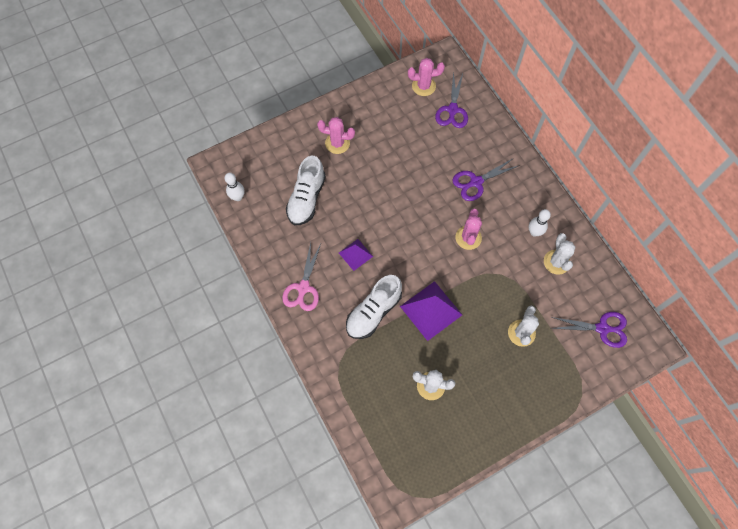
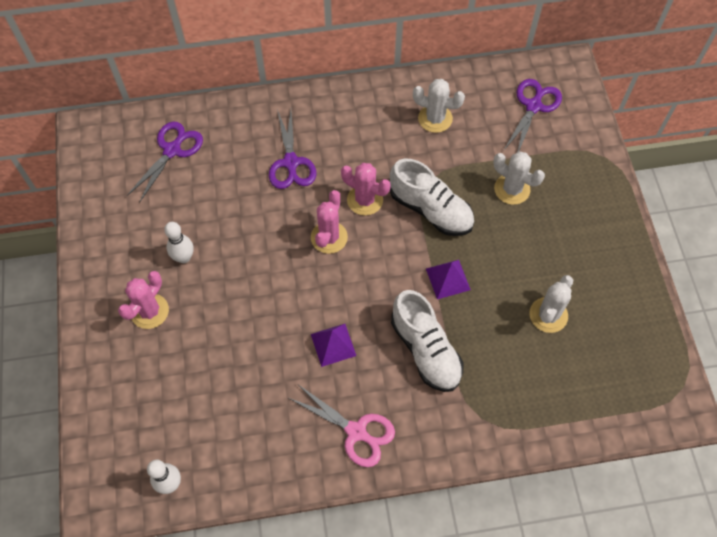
camera: 70 degrees left, 5 degrees down
white shoe [286,156,326,225] -> white shoe moved to [390,159,474,236]
purple pyramid [400,281,462,341] -> purple pyramid [426,260,471,299], size x0.57
pink cactus [408,58,445,96] -> pink cactus moved to [311,190,348,254]
purple scissors [435,71,468,128] -> purple scissors turned 90 degrees counterclockwise [127,121,203,203]
white bowling pin [529,209,551,237] -> white bowling pin moved to [164,222,194,263]

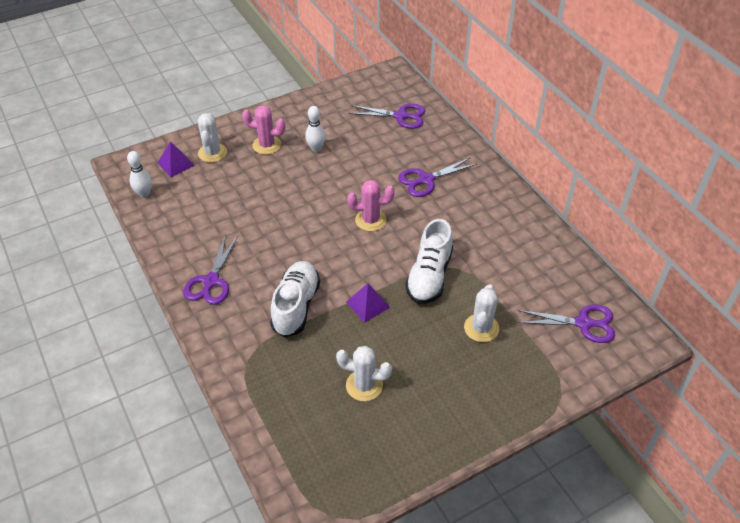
camera: 70 degrees right, 15 degrees down
pink scissors [289,385,395,467] -> purple scissors [184,235,238,305]
purple pyramid [311,324,356,367] -> purple pyramid moved to [157,142,195,177]
pink cactus [341,163,391,216] -> none
white shoe [391,290,463,392] -> white shoe turned 150 degrees clockwise [270,261,320,337]
white cactus [413,79,465,133] -> white cactus moved to [198,113,227,163]

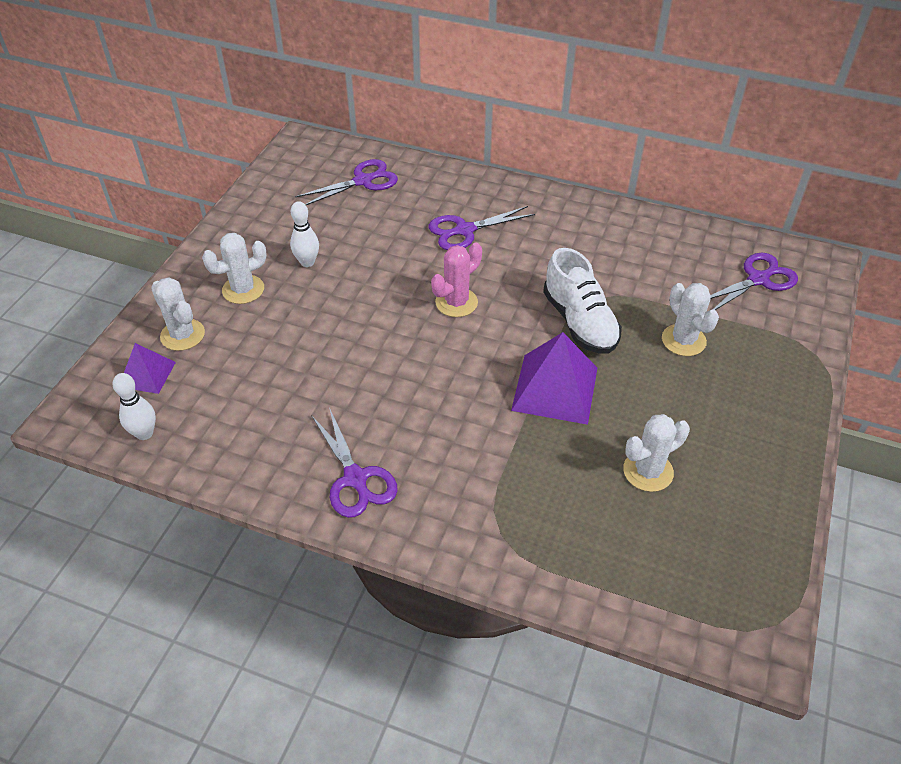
camera: 40 degrees left, 0 degrees up
pink cactus [242,105,286,155] -> white cactus [202,233,267,304]
white shoe [270,261,320,337] -> none
purple pyramid [346,283,390,323] -> purple pyramid [511,332,597,425], size x1.75
purple scissors [398,157,477,197] -> purple scissors turned 45 degrees clockwise [429,206,535,250]

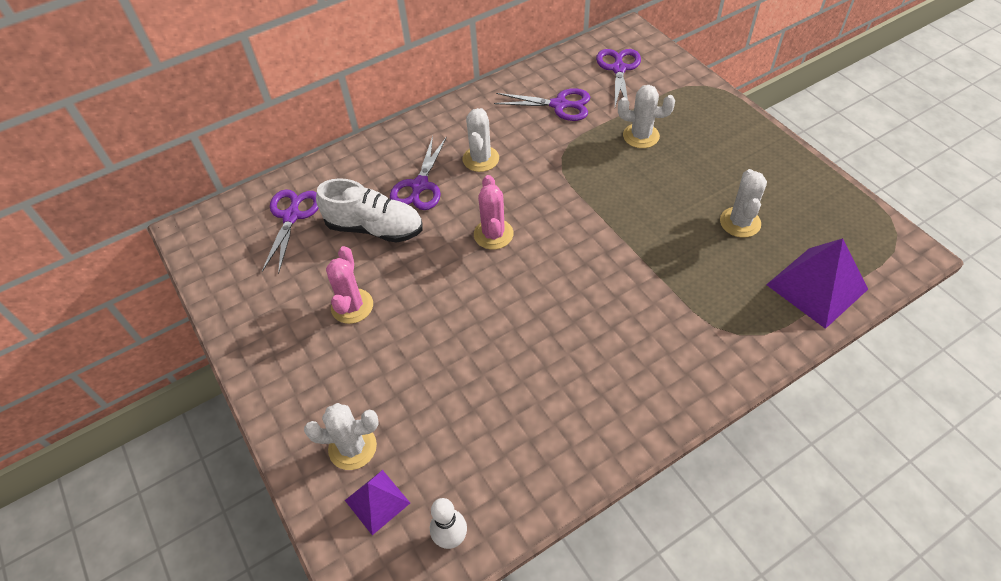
camera: 50 degrees left, 5 degrees up
white cactus [202,233,267,304] -> white cactus moved to [463,108,499,172]
white bowling pin [290,201,319,267] -> pink cactus [326,246,373,324]
purple scissors [311,407,397,518] -> purple scissors moved to [494,88,590,121]
purple pyramid [511,332,597,425] -> purple pyramid moved to [766,238,868,329]
white shoe [543,248,622,354] -> white shoe moved to [316,178,423,243]

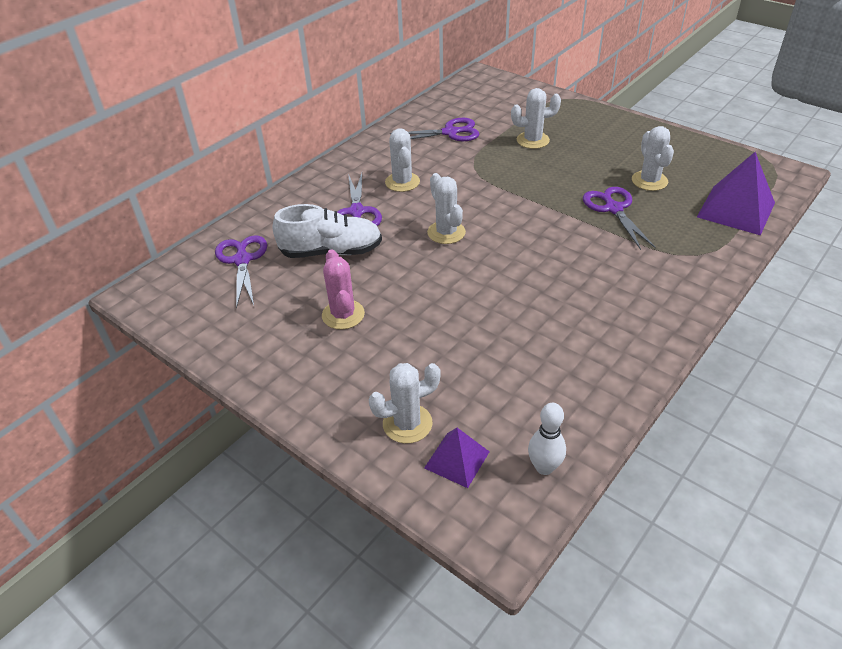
camera: 20 degrees left, 10 degrees down
pink cactus [474,175,514,250] -> white cactus [427,173,466,244]
purple scissors [596,49,641,106] -> purple scissors moved to [583,187,656,250]

